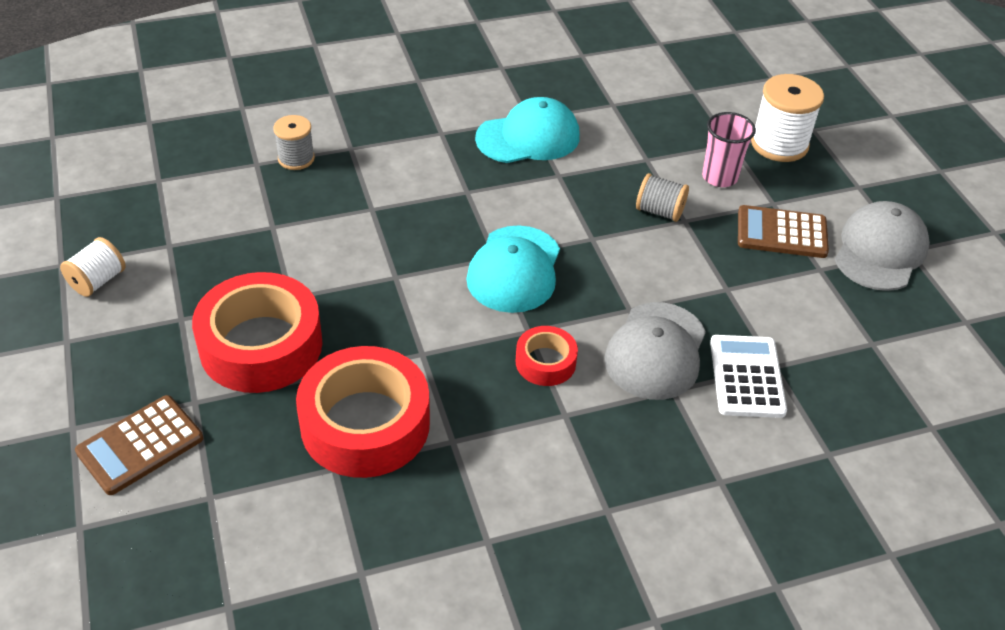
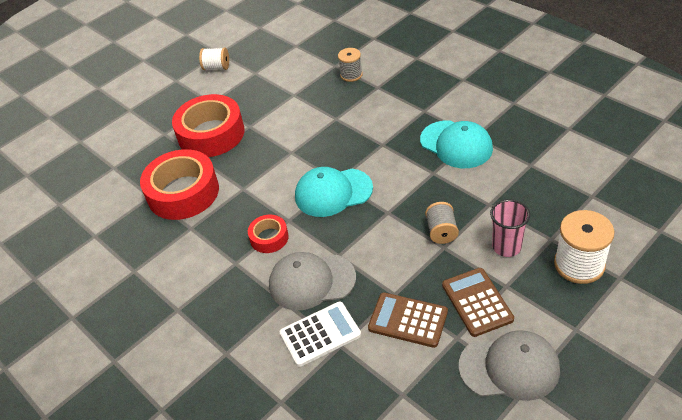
camera: 70 degrees right, 0 degrees up
brown calculator [75,395,203,495] -> brown calculator moved to [368,292,448,348]

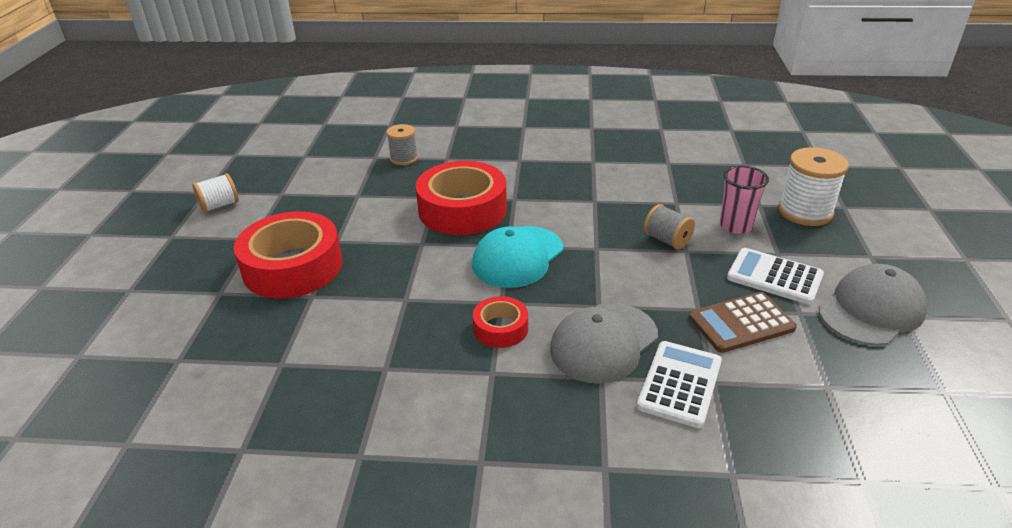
camera: 45 degrees left, 10 degrees down
red tape [140,149,219,220] -> red tape moved to [416,161,507,235]
turquoise cap [420,121,493,168] -> none
brown calculator [442,268,514,337] -> white calculator [727,248,824,305]

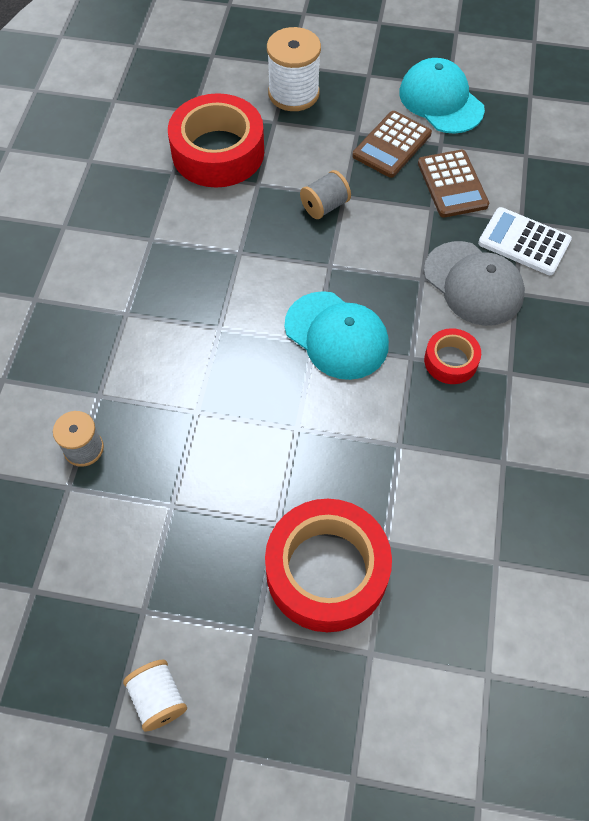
camera: 85 degrees left, 25 degrees up
red tape [416,161,507,235] -> red tape moved to [168,93,264,187]
pink cup [720,166,769,234] -> none
white calculator [727,248,824,305] -> brown calculator [352,111,432,178]
grey cap [818,264,927,346] -> turquoise cap [399,58,485,133]

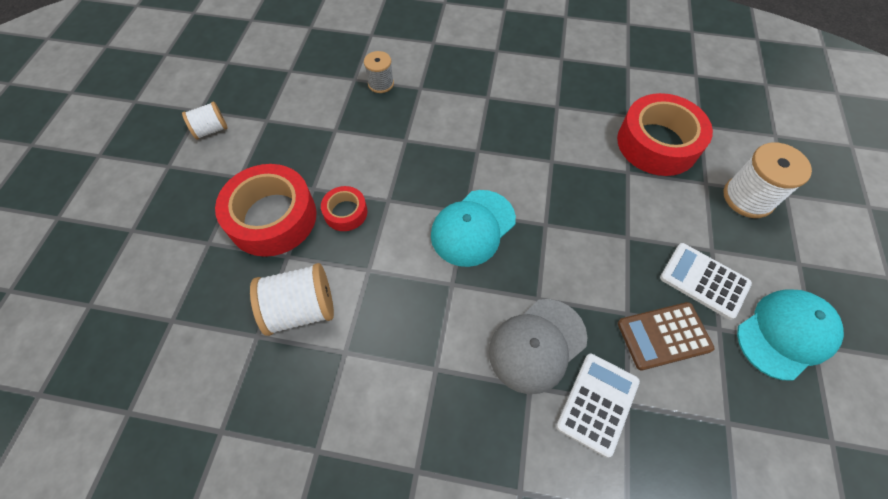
camera: 90 degrees right, 0 degrees up
grey spool [300,170,351,219] -> none
brown calculator [352,111,432,178] -> white calculator [660,243,752,320]
red tape [424,328,481,384] -> red tape moved to [321,186,367,231]
none -> white spool [250,263,334,336]

